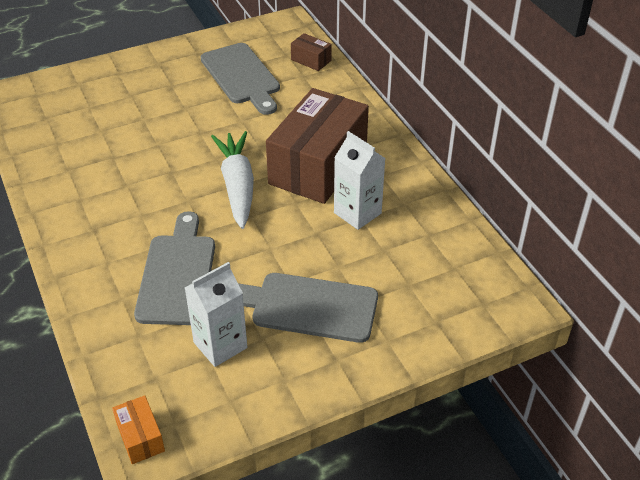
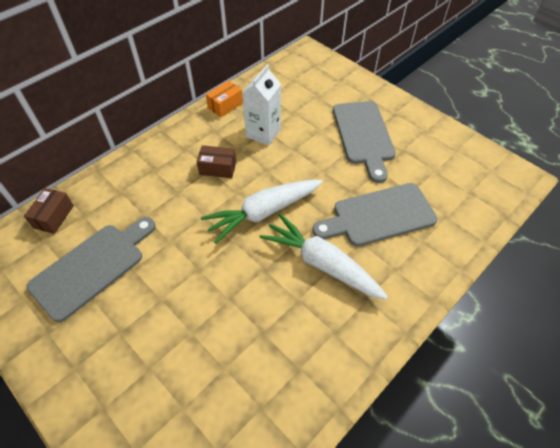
camera: 110 degrees left, 10 degrees up
orange box [112,395,165,464] -> orange box moved to [206,80,243,117]
white carton [185,262,247,367] -> none
brown box [266,88,369,204] -> brown box [196,145,236,178], size x0.41
none -> white carrot [259,214,388,300]

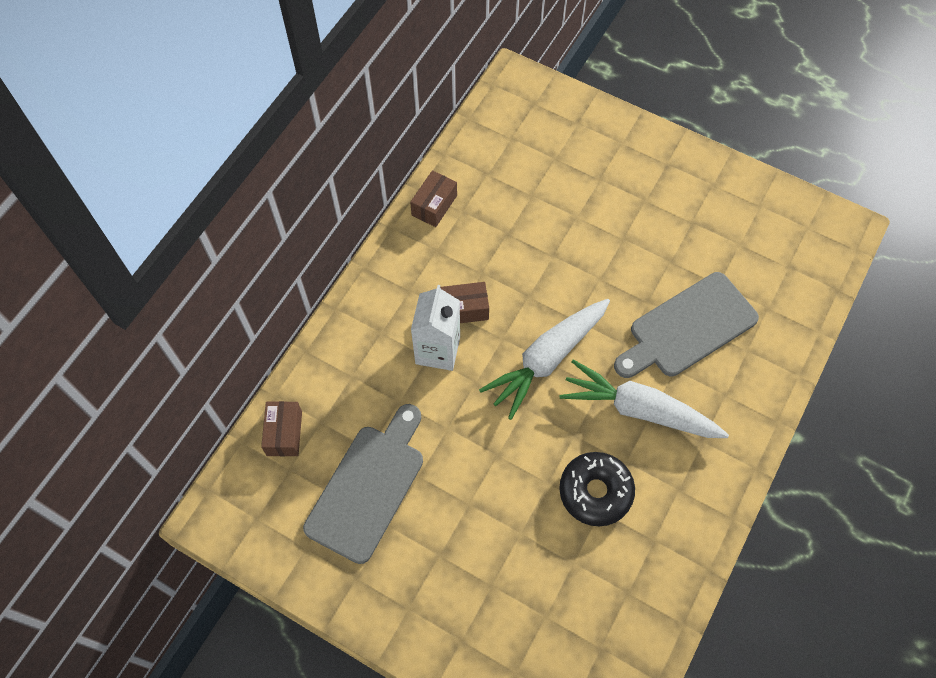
camera: 15 degrees left, 10 degrees up
orange box [206,80,243,117] -> brown box [410,170,457,227]
white carton [242,64,281,146] -> white carton moved to [411,285,460,371]
grey cutting board [333,101,396,183] -> none
none -> black donut [559,452,635,526]

